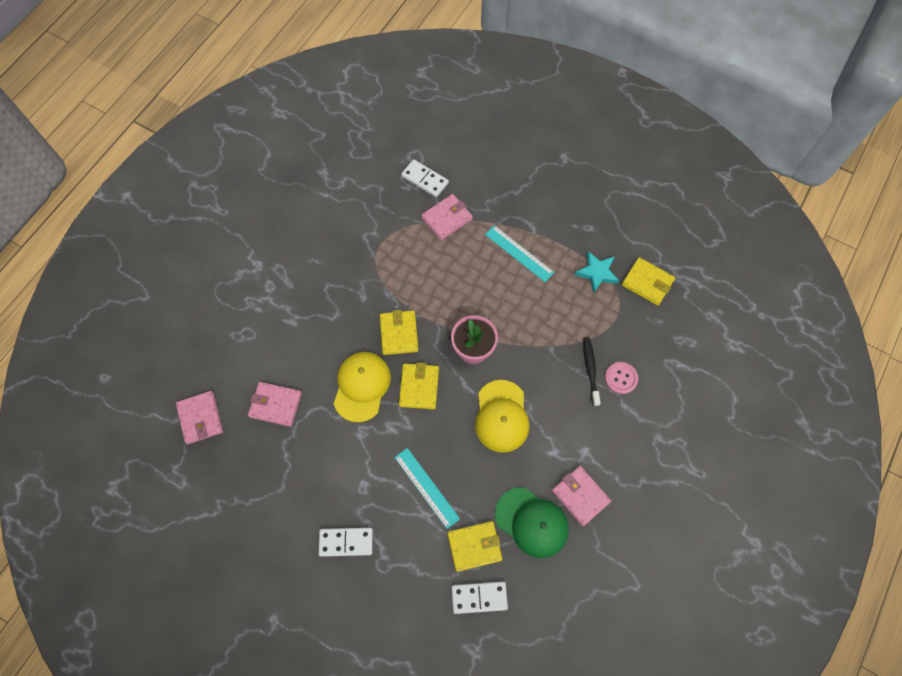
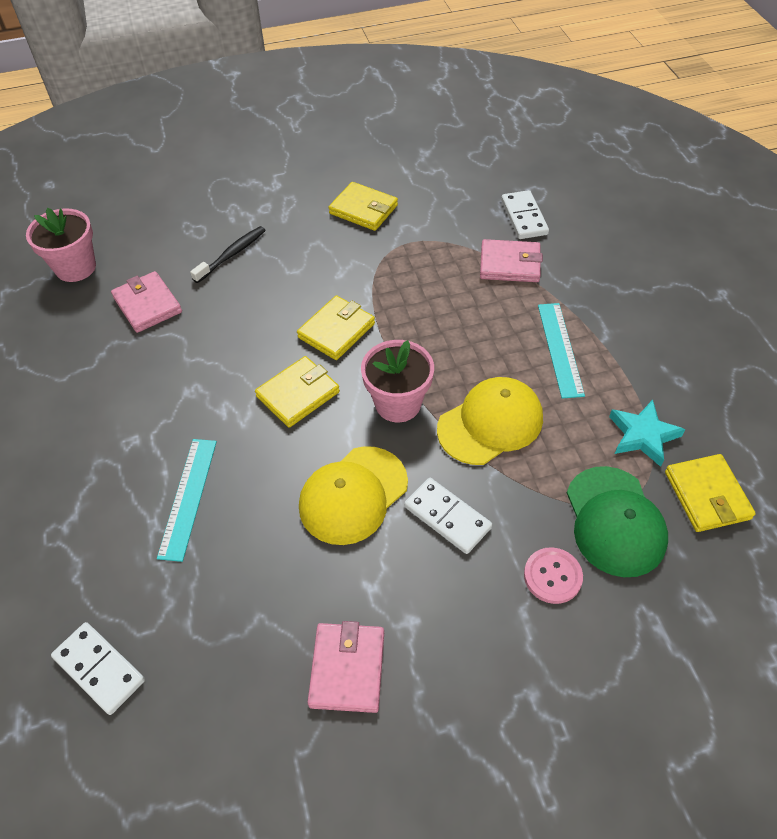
camera: 45 degrees right, 15 degrees down
pink wallet [176,391,223,444] -> pink flower pot [26,208,96,282]
white domino [319,528,373,557] -> white domino moved to [404,478,492,554]
yellow cap [334,352,391,422] -> yellow cap moved to [437,377,543,465]
yellow wallet [447,521,503,572] -> yellow wallet moved to [328,182,398,231]
green cap [495,487,569,558] -> green cap moved to [567,466,668,577]
black toothbrush [583,337,601,407] -> black toothbrush moved to [190,226,266,283]

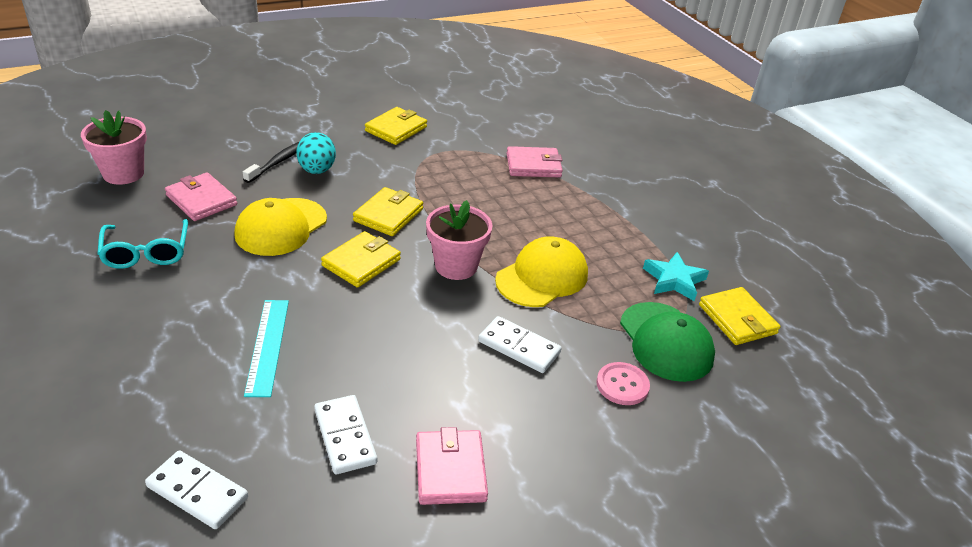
camera: 15 degrees left, 15 degrees down
yellow cap [299,446,408,545] -> yellow cap moved to [234,198,327,256]
yellow wallet [328,182,398,231] -> yellow wallet turned 75 degrees counterclockwise [365,107,427,145]
white domino [501,190,549,239] -> white domino moved to [314,395,377,474]
turquoise ruler [538,303,585,399] -> none
none -> turquoise glasses [97,219,188,269]
none -> turquoise egg [296,132,336,174]

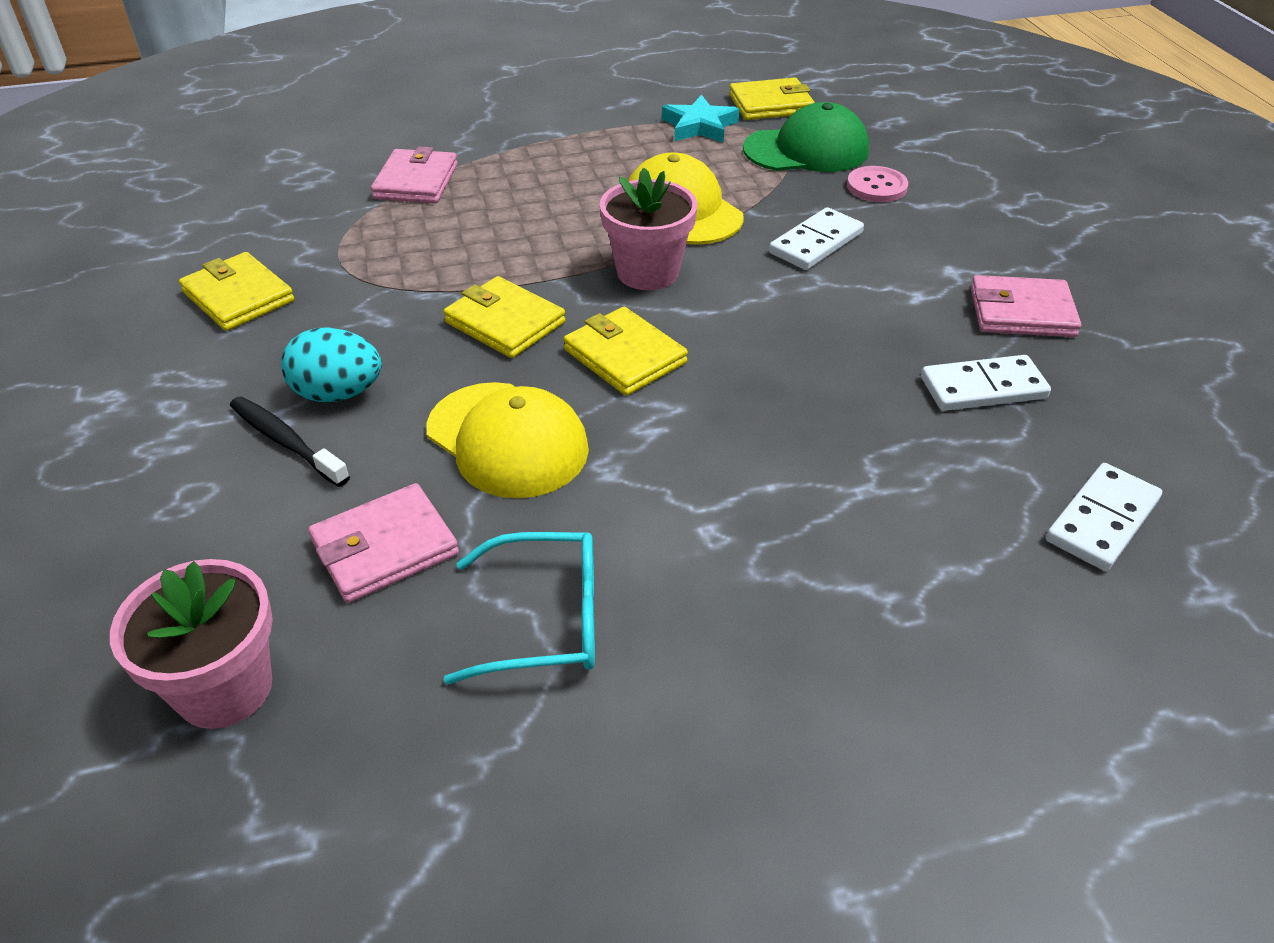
camera: 75 degrees left, 5 degrees up
turquoise ruler [244,300,289,397] -> none

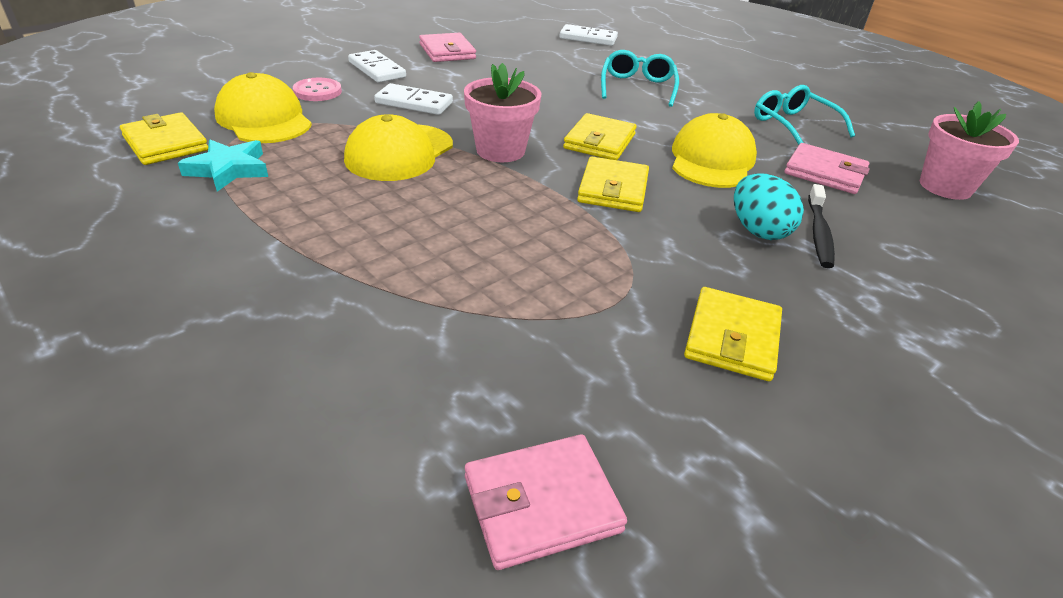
camera: 120 degrees left, 5 degrees down
pink wallet [371,146,458,203] -> pink wallet moved to [465,434,627,570]
green cap [743,102,869,172] -> yellow cap [214,72,312,143]
white domino [921,355,1051,411] -> white domino moved to [348,50,406,83]
none -> turquoise glasses [601,50,679,107]

